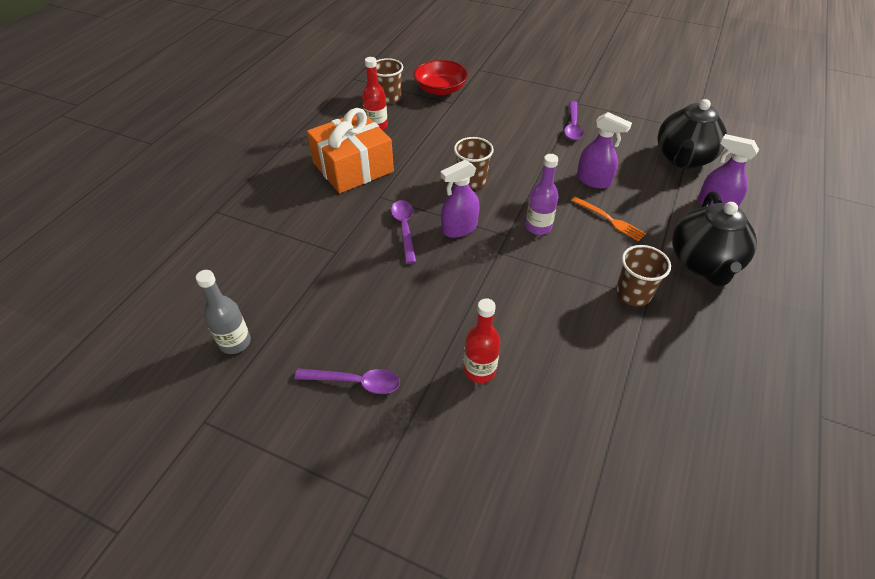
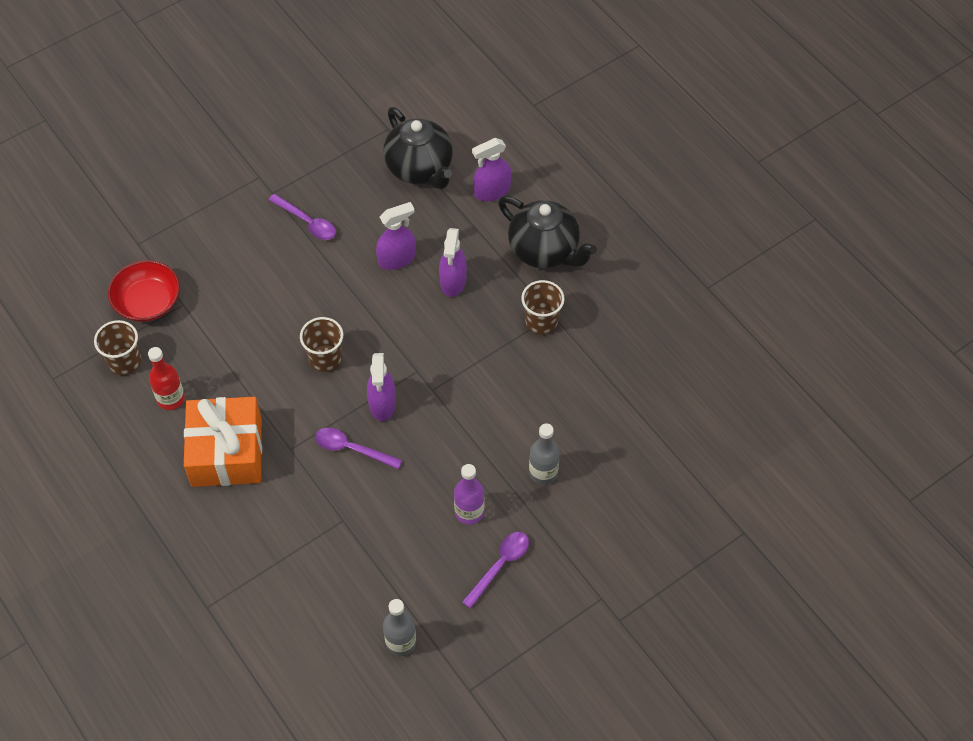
camera: 60 degrees left, 10 degrees up
red bottle [464,298,500,383] -> grey bottle [529,423,560,485]
purple bottle [526,154,559,235] -> purple bottle moved to [454,464,484,525]
orange fork [571,196,646,241] -> purple spray bottle [439,228,467,297]

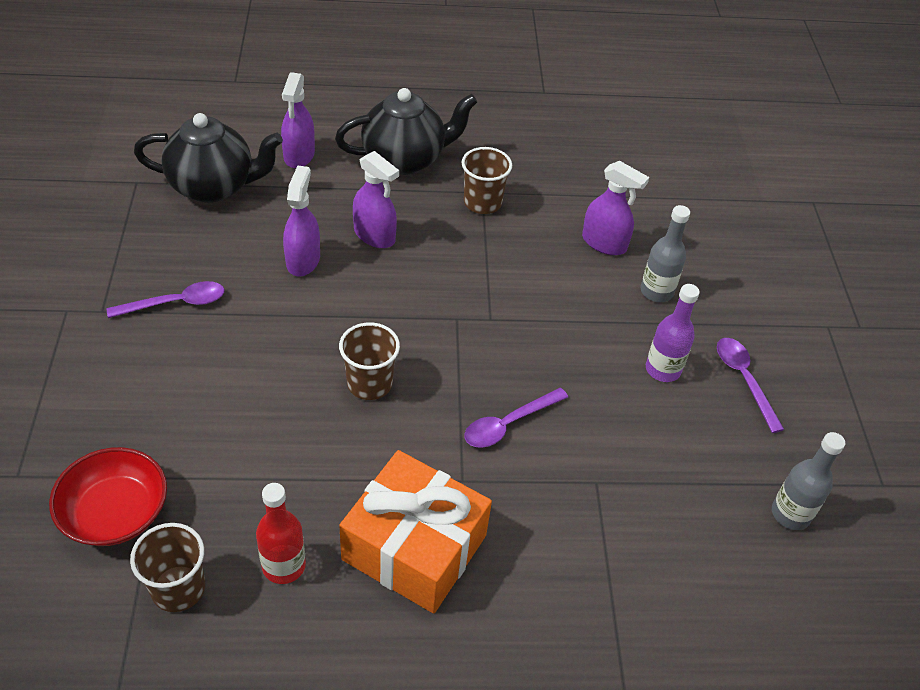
camera: 60 degrees left, 10 degrees down
purple spray bottle [367,353,396,421] -> purple spray bottle moved to [582,161,649,255]

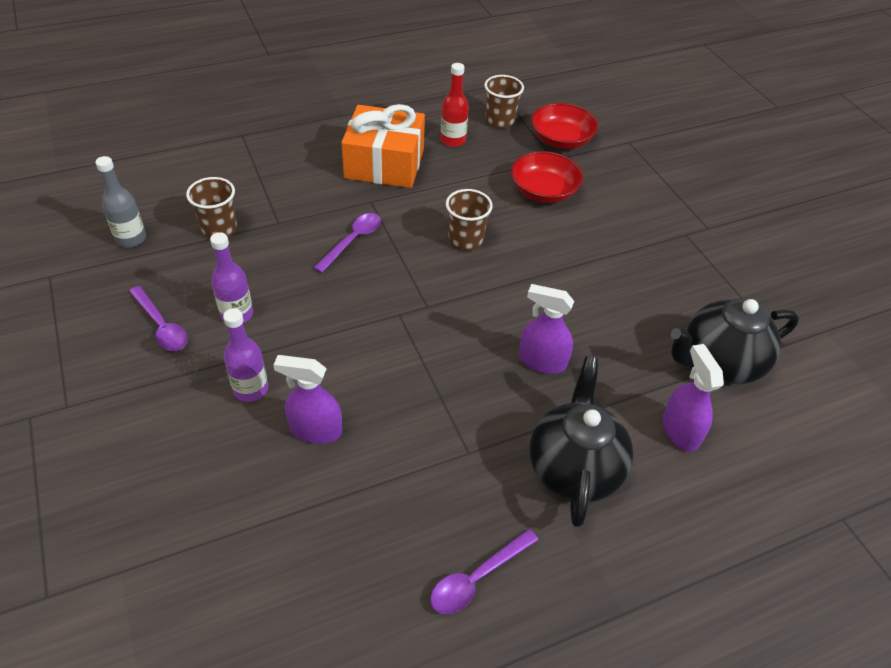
camera: 160 degrees right, 0 degrees up
purple spoon [107,281,224,318] -> purple spoon moved to [430,529,538,614]
purple spray bottle [283,166,320,276] -> none
black teapot [335,88,477,175] -> black teapot turned 135 degrees clockwise [530,356,633,527]
brown cup [462,147,512,214] -> brown cup moved to [186,177,237,238]
grey bottle [641,205,690,302] -> purple bottle [223,308,268,402]
none -> red bowl [511,151,583,203]

